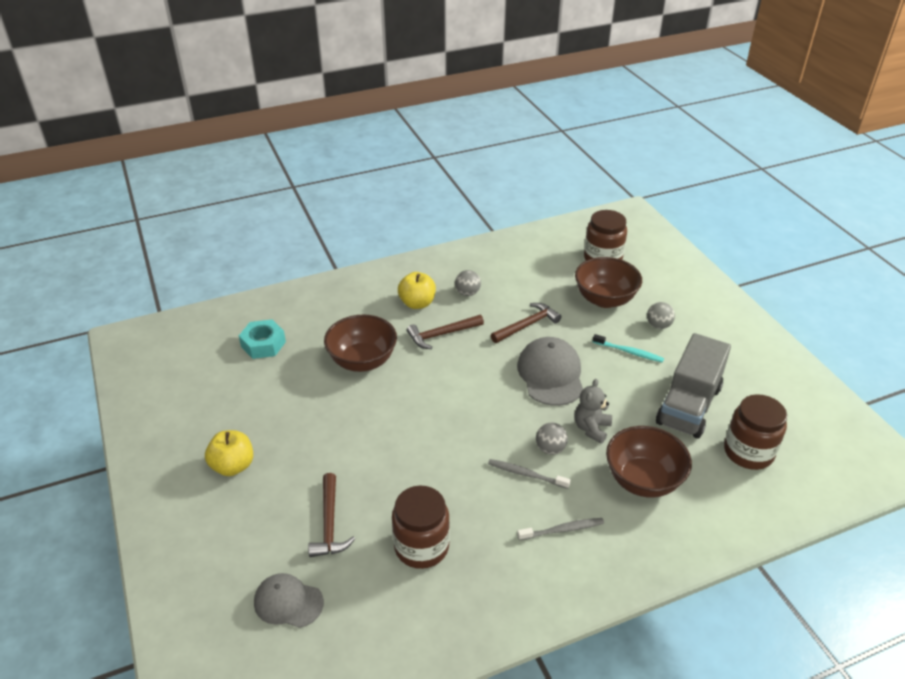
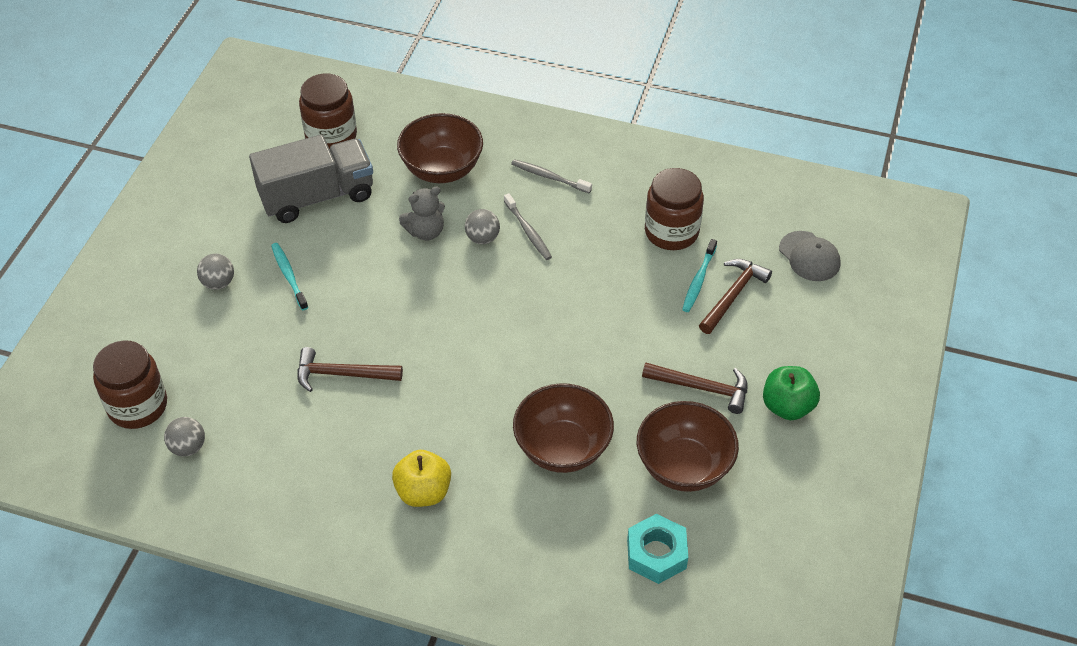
camera: 140 degrees left, 10 degrees up
yellow apple [205,430,253,476] -> green apple [763,366,820,420]
brown hammer [407,315,484,349] -> brown hammer moved to [642,363,747,414]
grey ball [455,270,481,296] -> grey ball moved to [164,417,205,457]
grey cap [517,337,583,406] -> none
brown bowl [575,257,642,308] -> brown bowl moved to [637,401,739,492]
none -> turquoise toothbrush [682,239,717,312]

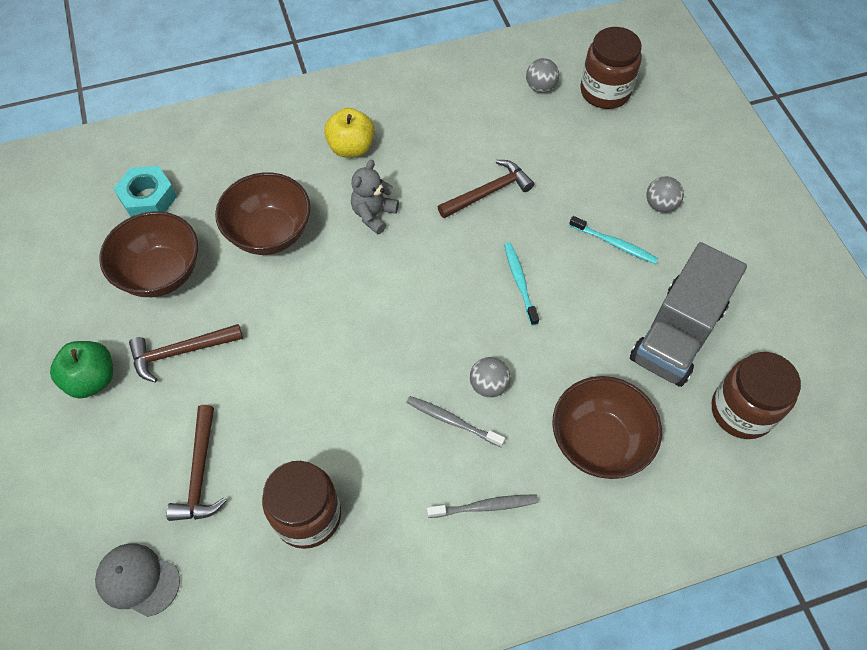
camera: 145 degrees right, 10 degrees up
grey teddy bear [399,187,445,240] -> grey teddy bear moved to [351,160,399,234]
turquoise toothbrush [682,239,717,312] -> turquoise toothbrush moved to [504,242,539,326]

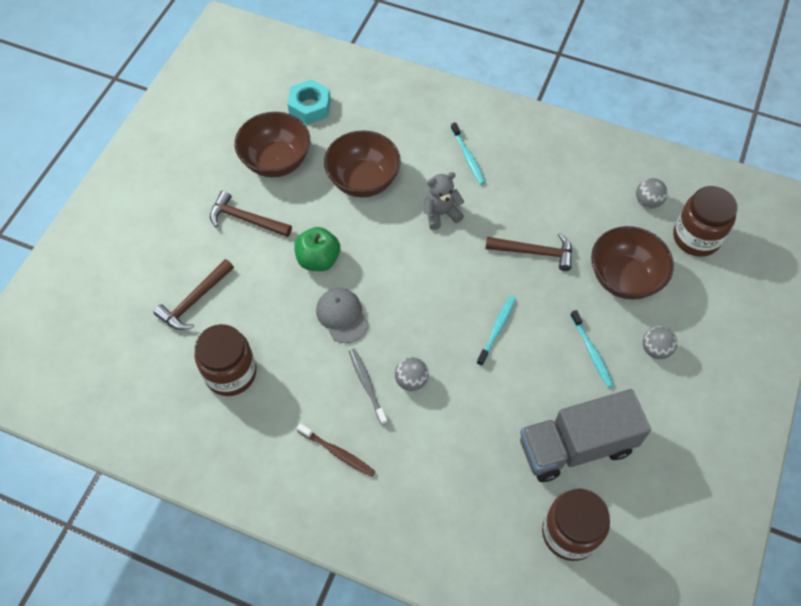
camera: 40 degrees right, 0 degrees up
green apple [50,341,113,398] -> green apple moved to [294,227,340,271]
grey cap [95,543,180,617] -> grey cap moved to [316,288,368,343]
yellow apple [324,108,375,158] -> turquoise toothbrush [451,122,485,185]
grey toothbrush [427,494,538,518] -> brown toothbrush [297,423,376,477]
brown bowl [552,376,662,479] -> brown bowl moved to [591,226,674,300]

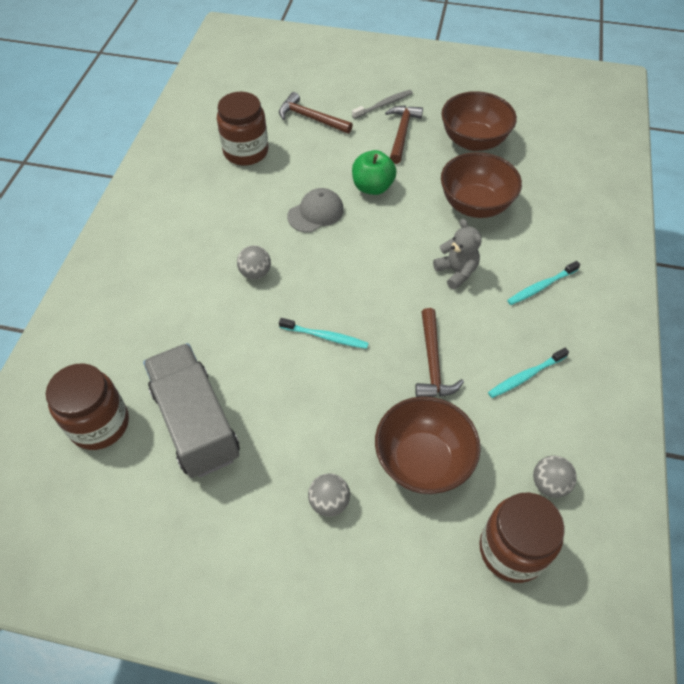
camera: 80 degrees right, 5 degrees down
turquoise nut [287,79,331,125] -> none
brown toothbrush [297,423,376,477] -> none
grey toothbrush [349,348,388,425] -> grey toothbrush moved to [352,90,413,119]
turquoise toothbrush [570,310,613,388] -> turquoise toothbrush moved to [488,348,569,398]

